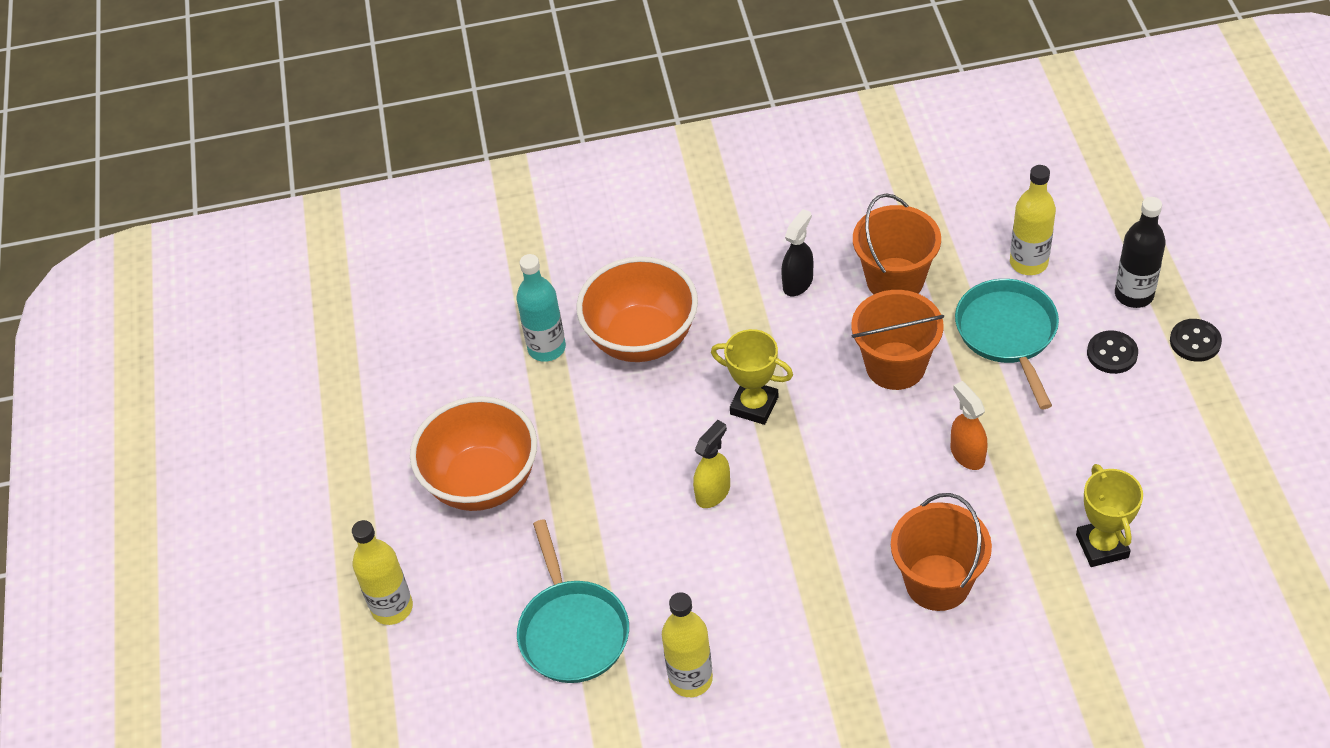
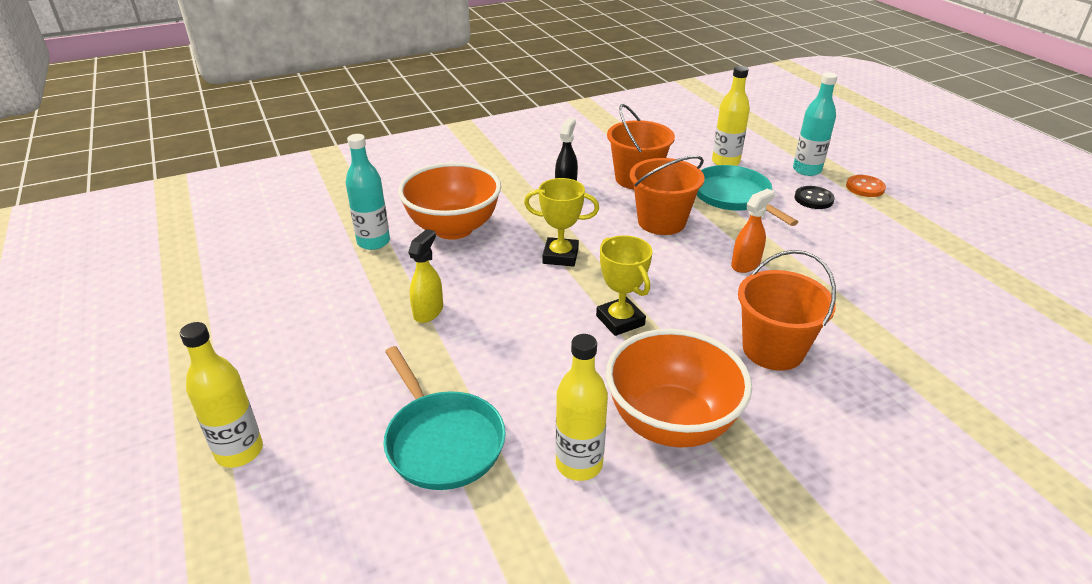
camera: 20 degrees left, 15 degrees down
orange bowl [410,396,537,511] -> orange bowl moved to [606,329,752,448]
yellow spray bottle [693,420,730,508] -> yellow spray bottle moved to [408,229,443,323]
orange spray bottle [951,381,987,470] -> orange spray bottle turned 90 degrees clockwise [731,188,775,273]
yellow trophy [1076,464,1143,567] -> yellow trophy moved to [596,235,653,336]
black bottle [1115,197,1166,308] -> turquoise bottle [793,72,838,176]
black button [1170,319,1222,362] -> orange button [846,175,886,197]

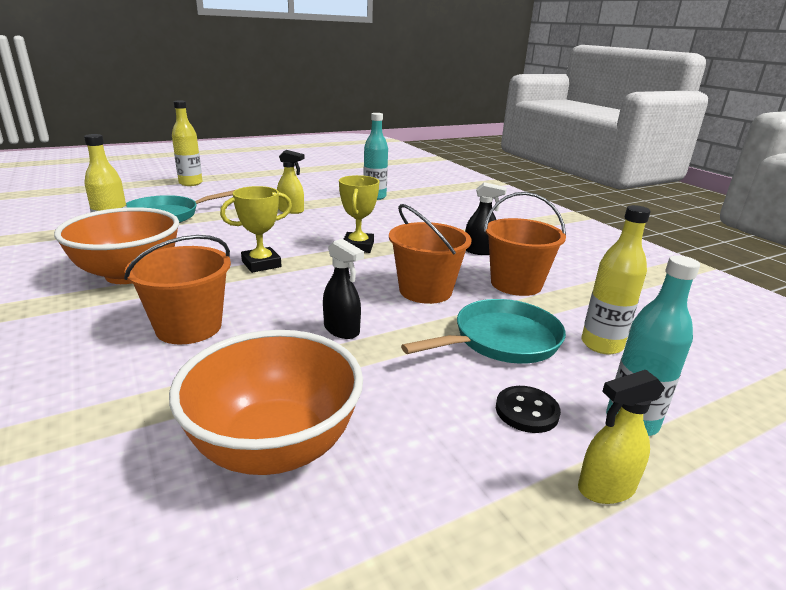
camera: 85 degrees right, 10 degrees down
orange bowl [398,162,501,240] -> orange bowl moved to [169,330,363,475]
orange spray bottle [731,188,775,273] -> black spray bottle [323,239,364,339]
orange button [846,175,886,197] -> yellow spray bottle [578,370,665,504]

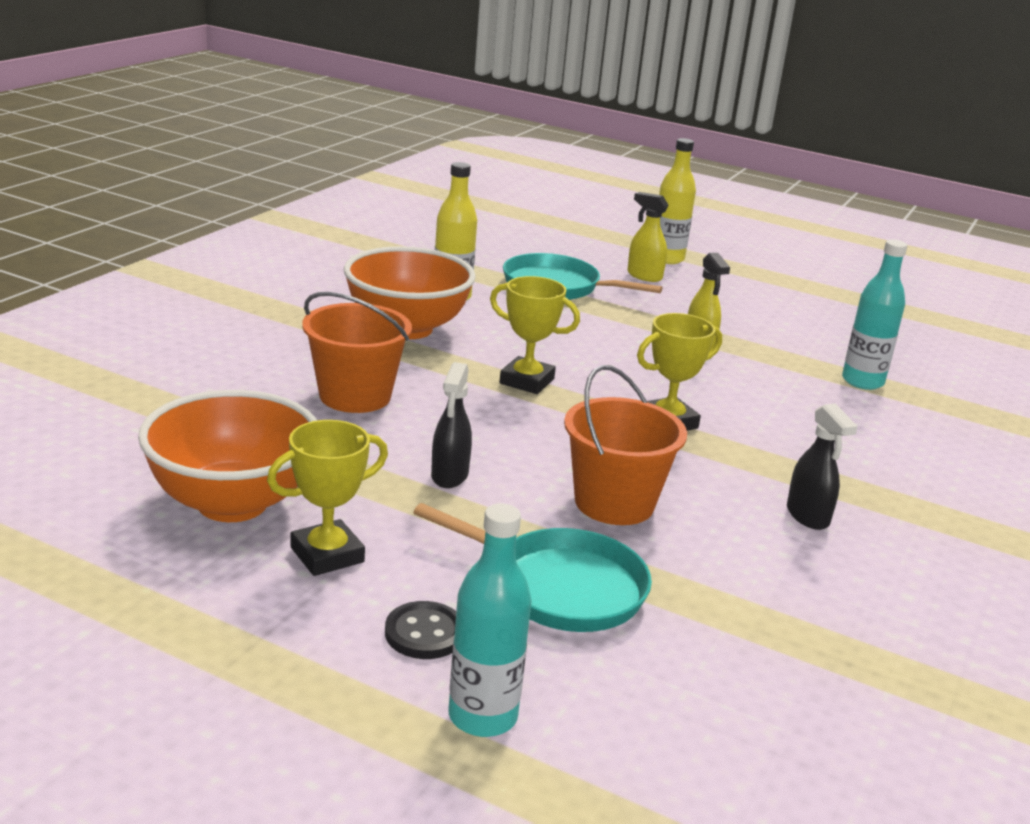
camera: 55 degrees right, 0 degrees up
orange bucket [484,192,566,296] -> none
yellow spray bottle [578,370,665,504] -> yellow spray bottle moved to [627,192,669,282]
yellow bottle [581,205,651,355] -> none
none -> yellow trophy [267,420,388,576]

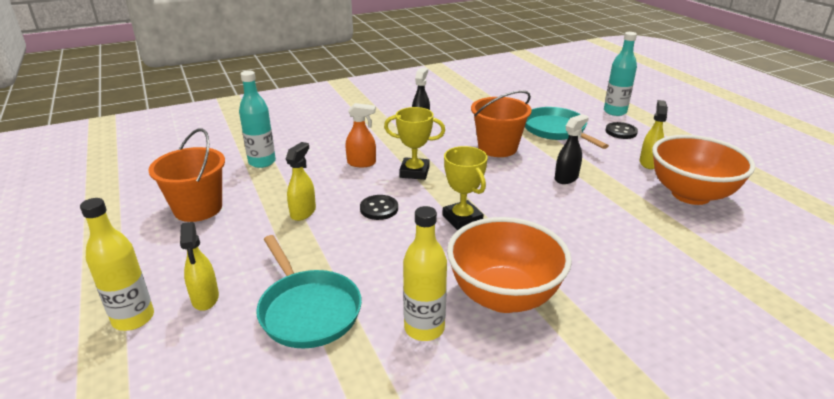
camera: 140 degrees left, 5 degrees up
yellow trophy [267,420,388,576] -> yellow spray bottle [640,100,668,169]
orange bucket [302,292,412,413] -> orange bucket moved to [148,128,225,222]
none -> orange spray bottle [346,103,376,167]
none -> black button [360,195,398,220]

